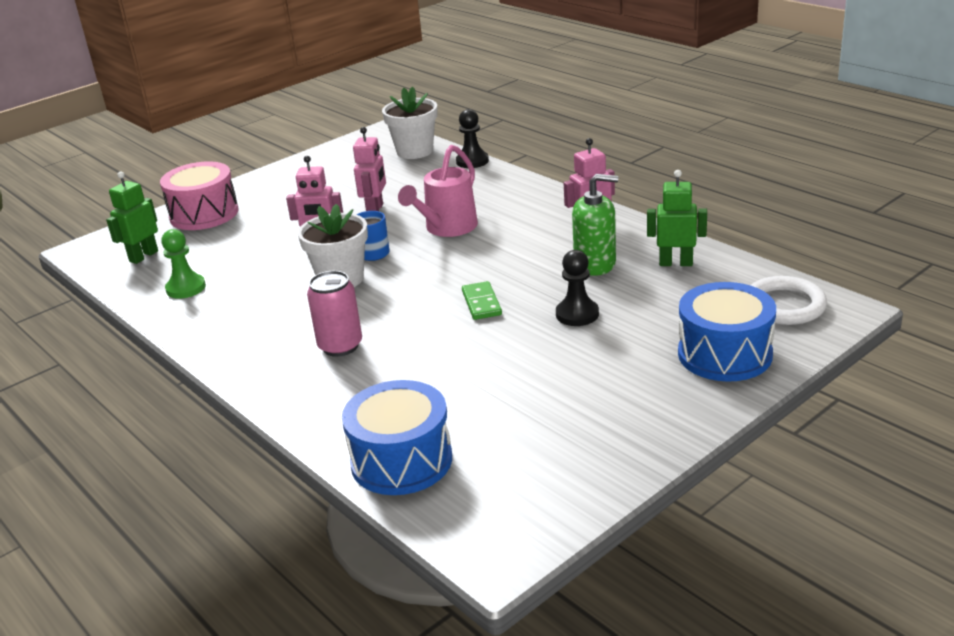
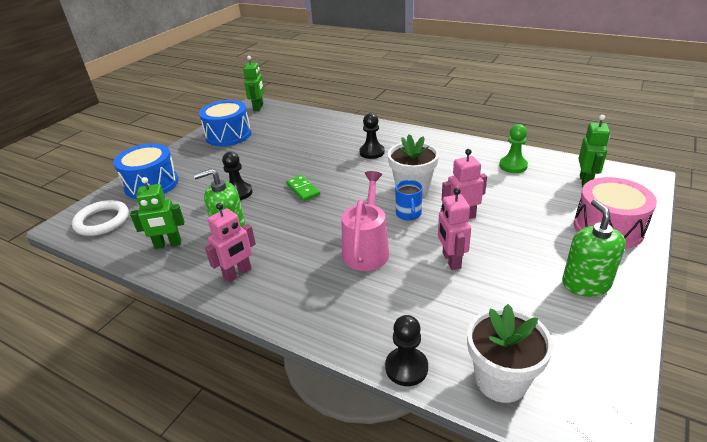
camera: 160 degrees right, 5 degrees up
pink can [307,271,362,357] -> black pawn [360,113,385,159]
blue drum [342,380,452,495] -> blue drum moved to [199,100,251,146]
none -> green robot [243,56,264,111]
none -> green soap dispenser [562,199,626,297]

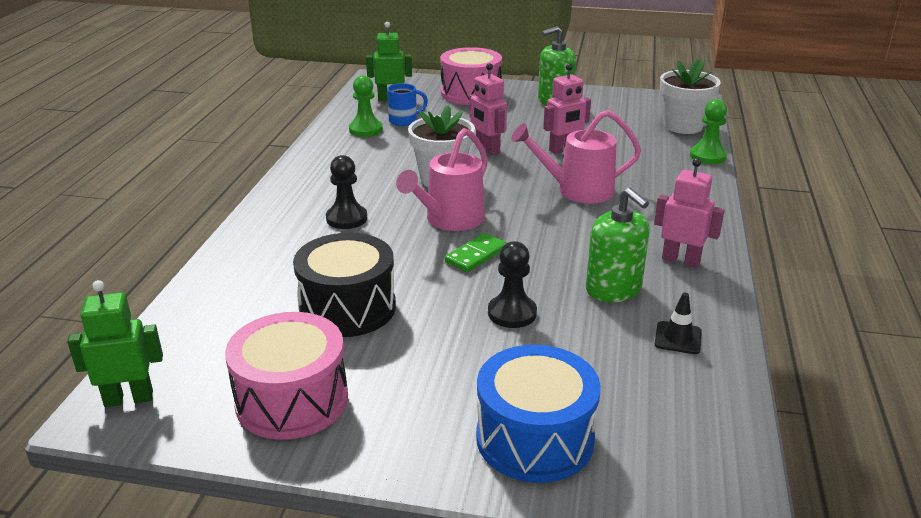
camera: 110 degrees left, 5 degrees down
white ring [72,200,129,236] -> none
green robot [130,177,185,249] -> black traffic cone [655,293,702,354]
blue drum [199,100,251,146] -> pink drum [225,312,348,440]
black pawn [385,315,428,386] -> green pawn [690,99,727,164]
blue mug [395,180,423,221] -> blue mug moved to [387,83,428,126]
none -> black drum [293,233,396,337]
none -> pink watering can [396,128,488,231]

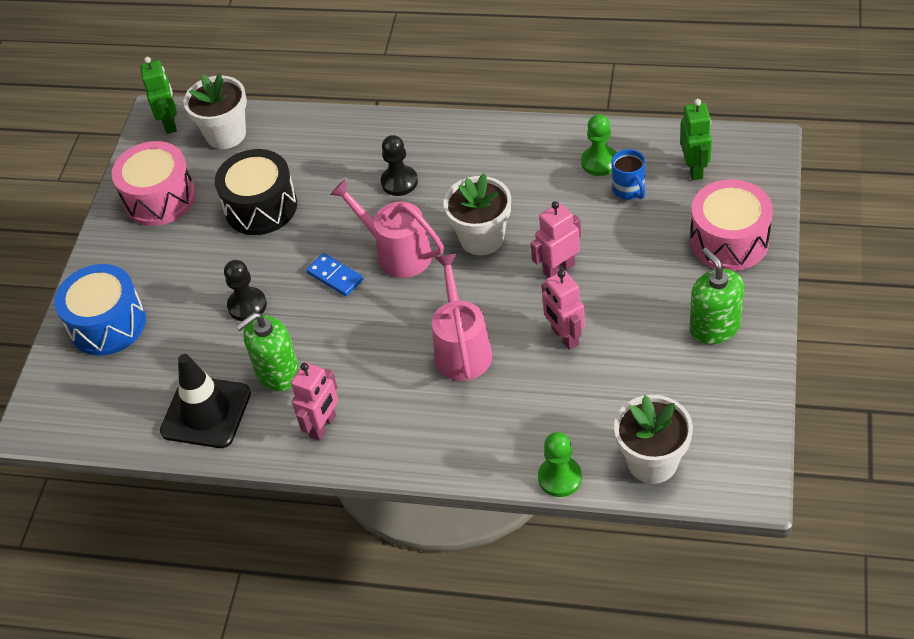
camera: 95 degrees right, 20 degrees up
green domino [445,233,506,272] -> blue domino [306,253,363,296]
black traffic cone [655,293,702,354] -> black traffic cone [160,354,251,448], size x2.14
none -> white flower pot [183,74,247,149]

